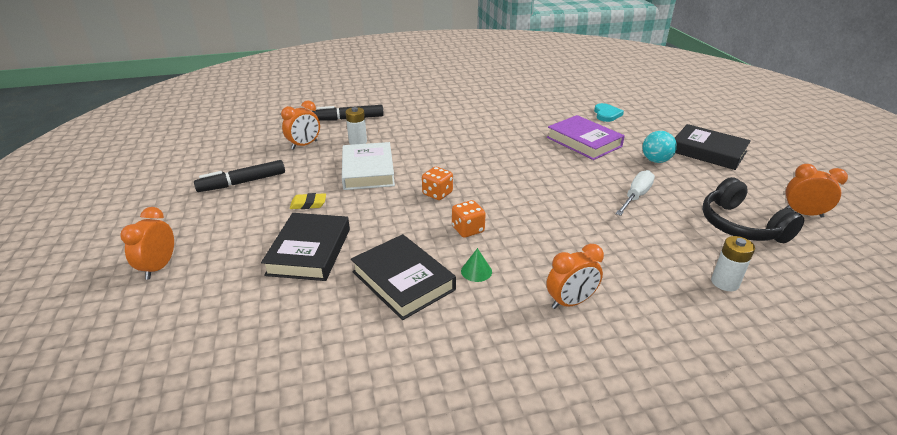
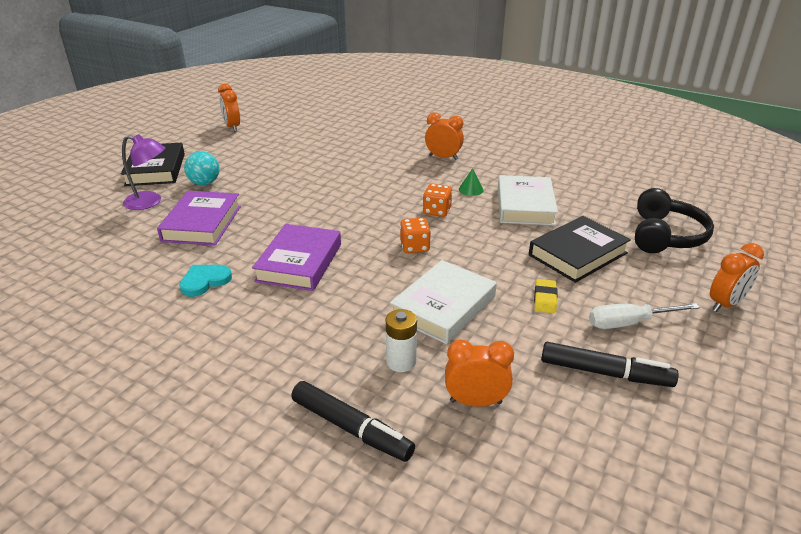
camera: 135 degrees left, 0 degrees up
yellow eraser [290,193,326,209] -> yellow eraser turned 60 degrees clockwise [534,279,558,313]
black book [351,234,456,320] -> white book [498,175,558,226]
turquoise heart [594,103,624,122] -> turquoise heart moved to [179,265,232,297]
white screwdriver [615,170,655,216] -> white screwdriver moved to [589,303,700,329]
black headphones [702,177,804,243] -> black headphones moved to [635,188,714,253]
white battery [711,236,755,291] -> none
none -> purple lamp [122,134,165,210]
none -> purple book [252,224,341,291]

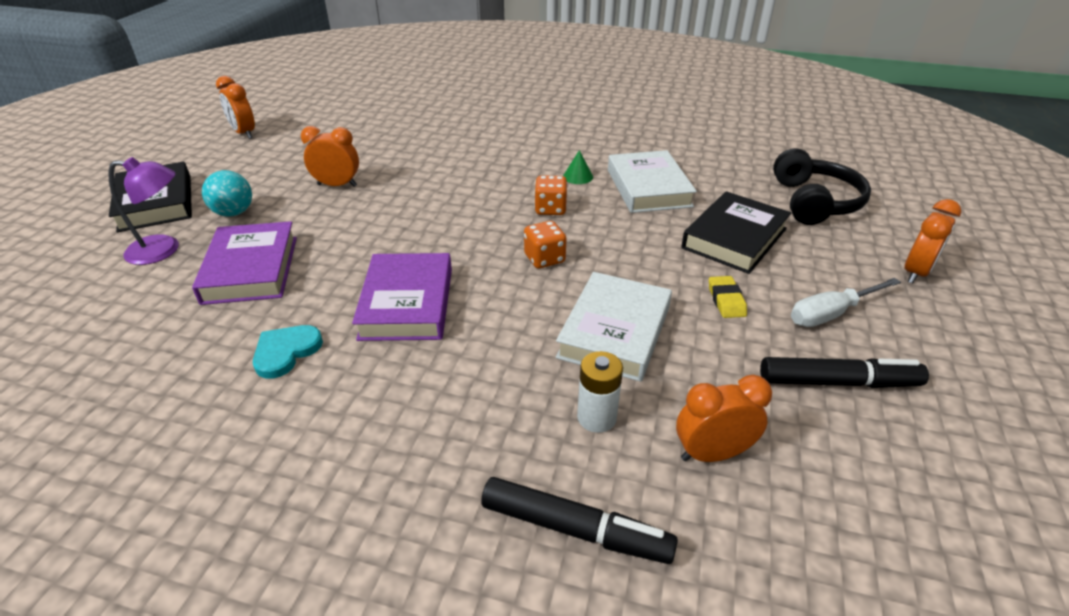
camera: 15 degrees left, 5 degrees up
orange clock [425,113,464,160] -> orange clock moved to [301,126,359,187]

